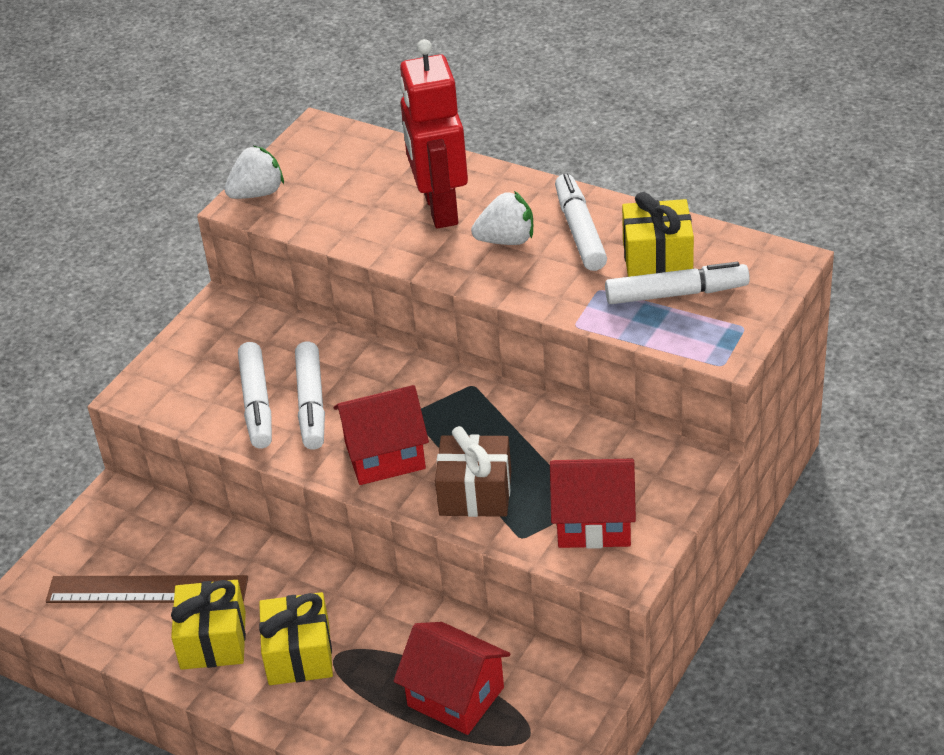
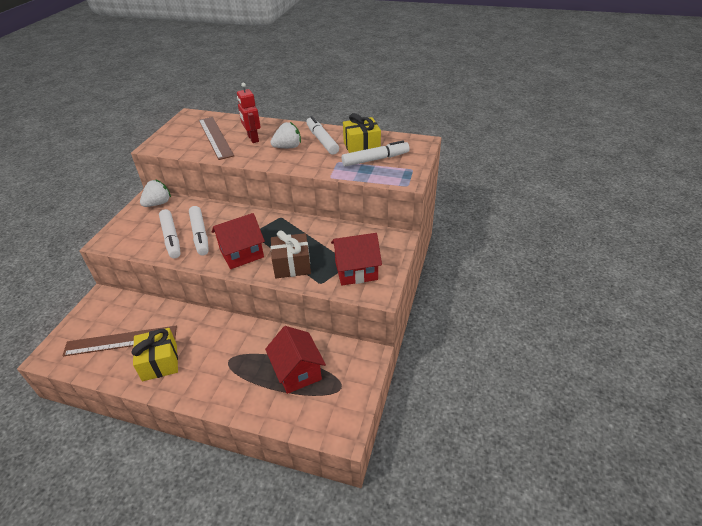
camera: 15 degrees left, 0 degrees up
white strawberry [224,146,284,199] -> white strawberry moved to [140,179,171,207]
yellow gift [259,592,333,685] -> none
red house [394,622,511,735] -> red house turned 45 degrees clockwise [265,326,326,394]
red robot [399,39,468,229] -> red robot [237,83,261,143], size x0.60
none -> brown ruler [199,117,234,160]

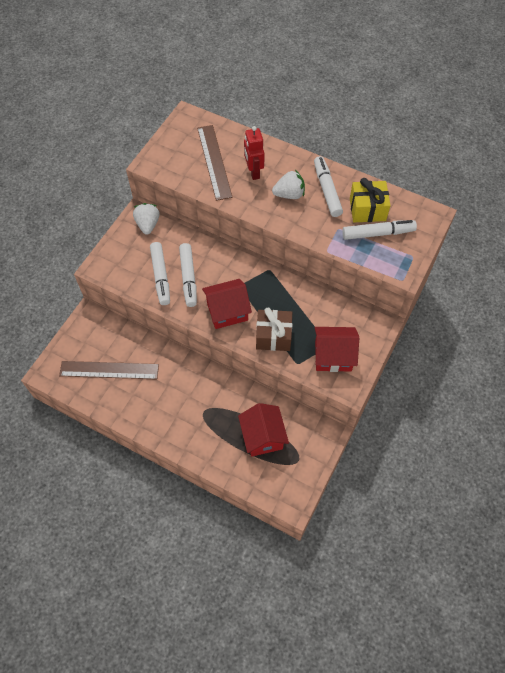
camera: 10 degrees right, 20 degrees up
yellow gift [132,328,178,381] -> none
white strawberry [140,179,171,207] -> white strawberry turned 60 degrees counterclockwise [133,203,160,234]

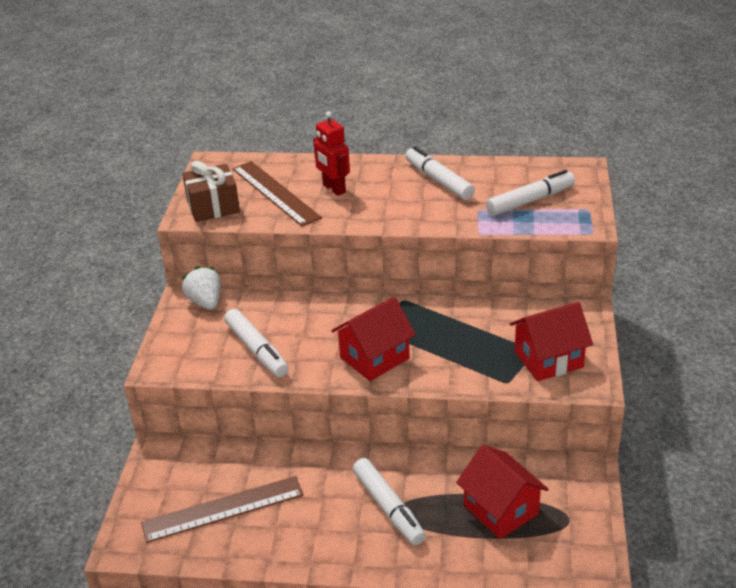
camera: 20 degrees left, 25 degrees down
white marker [179,243,197,307] -> white marker moved to [353,458,426,546]
brown gift [256,307,292,351] -> brown gift moved to [182,161,240,222]
white strawberry [272,170,305,199] -> none
yellow gift [350,178,391,222] -> none

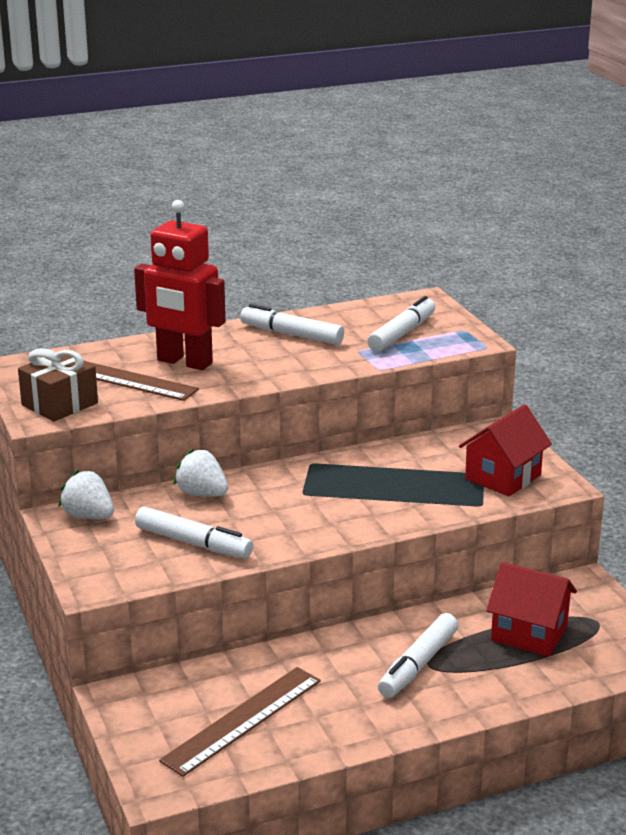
camera: 30 degrees left, 10 degrees down
red robot [313,111,350,196] -> red robot [134,200,226,370], size x1.65
red house [331,296,416,381] -> none
white marker [353,458,426,546] -> white marker turned 90 degrees clockwise [378,613,458,698]
none -> white strawberry [174,449,228,497]

